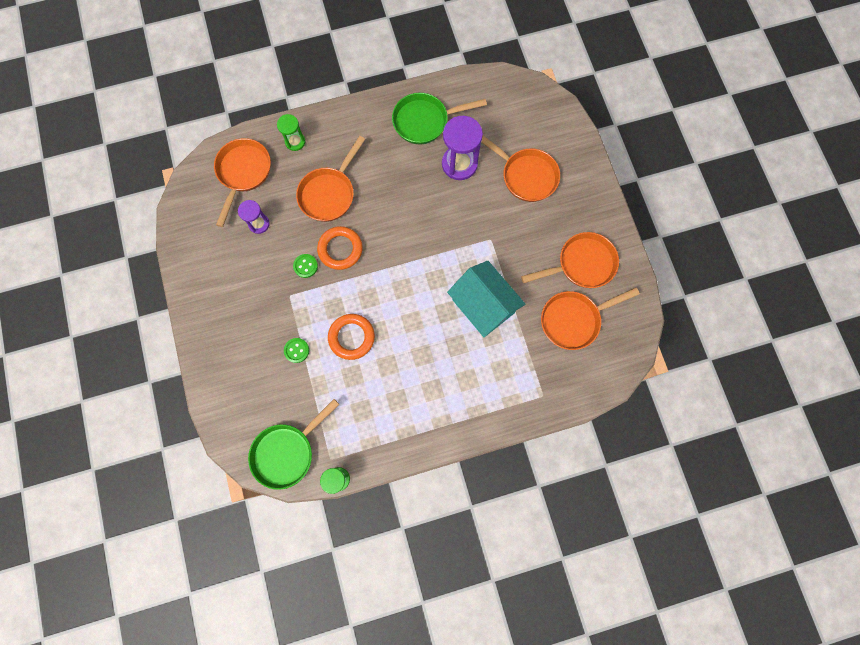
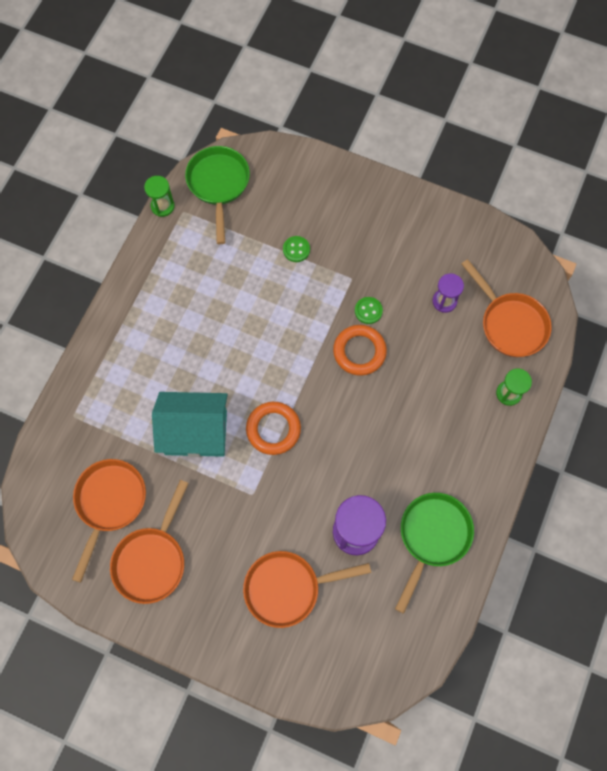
camera: 130 degrees right, 5 degrees down
orange pan [296,136,365,222] -> none
orange ring [328,314,375,360] -> orange ring moved to [246,402,301,455]

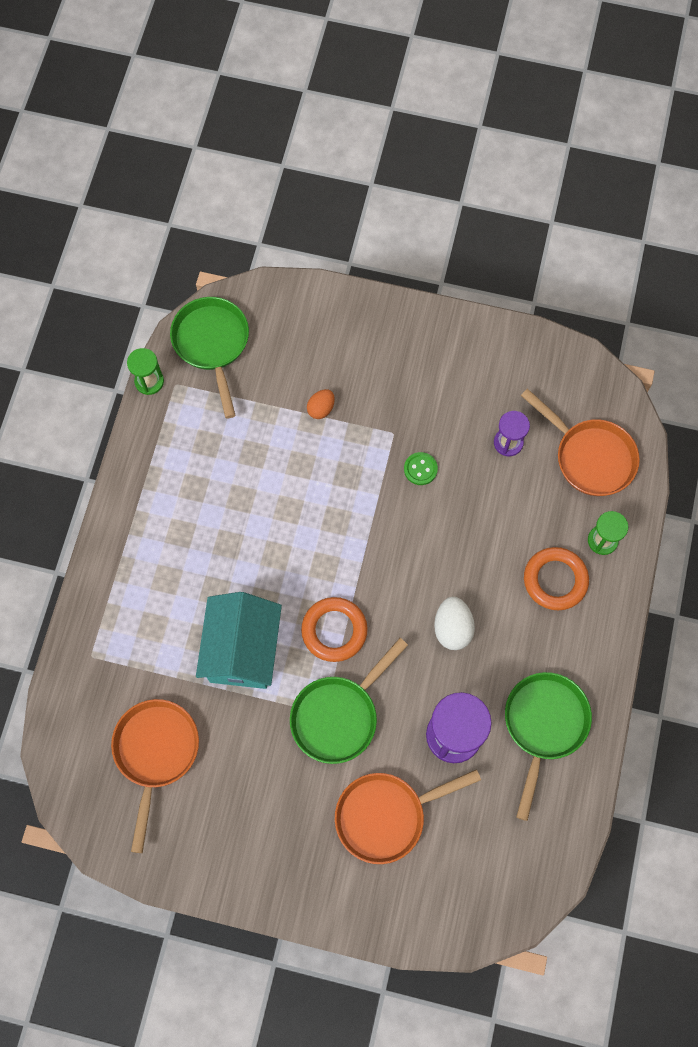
camera: 10 degrees left, 0 degrees up
orange pan [110,480,189,604] -> none
turquoise house [152,392,228,457] -> turquoise house turned 75 degrees counterclockwise [196,592,282,689]
green button [283,236,310,262] -> orange egg [307,389,335,419]
orange ring [333,325,387,376] -> orange ring moved to [524,547,589,610]
none -> green pan [290,638,408,764]
none -> white egg [434,597,475,650]

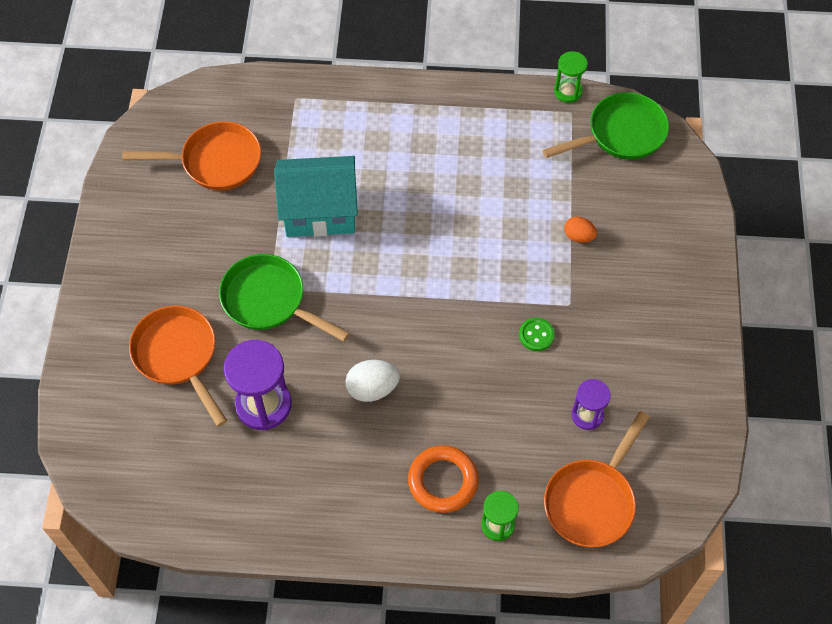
camera: 80 degrees right, 10 degrees down
orange ring [301,597,368,662] -> none
green pan [505,672,592,821] -> none

